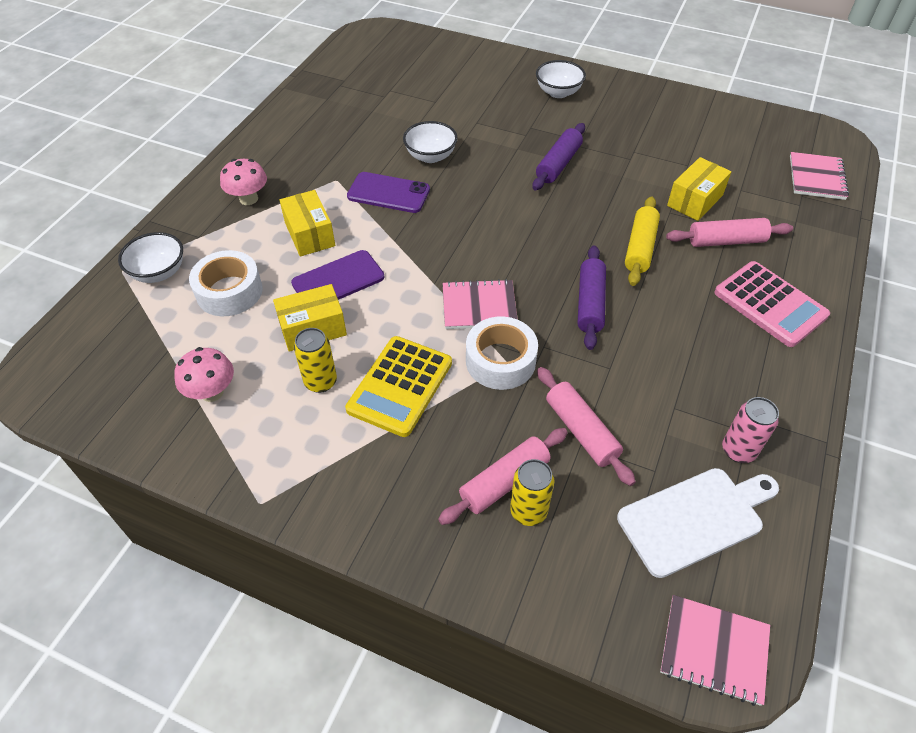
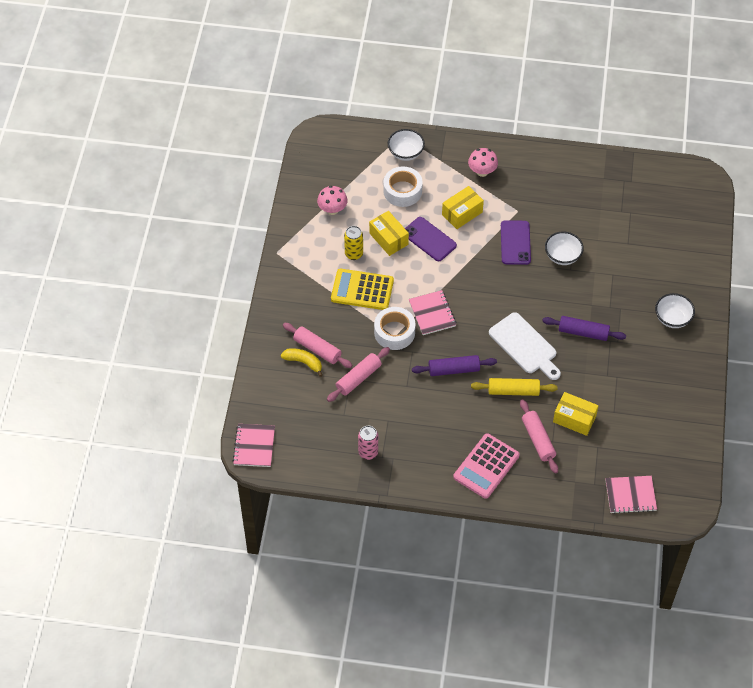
camera: 75 degrees right, 5 degrees up
yellow can [510,459,554,526] -> yellow banana [281,348,323,377]
white cutting board [617,468,779,578] -> white cutting board moved to [489,312,561,380]

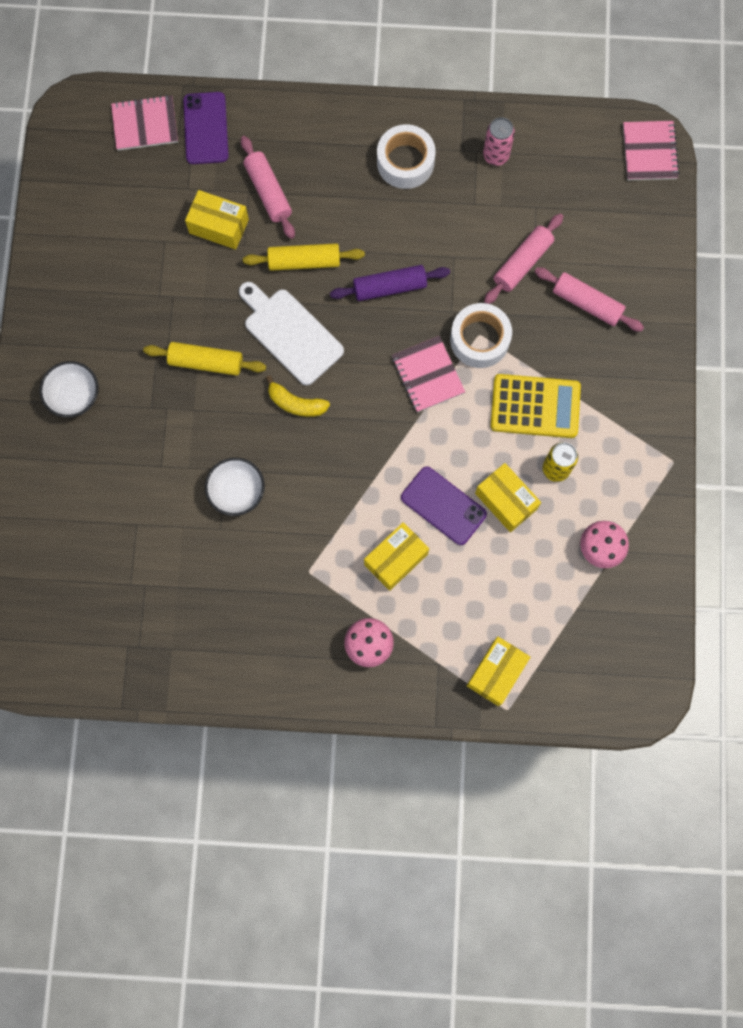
camera: 175 degrees right, 20 degrees up
yellow banana [281,348,323,377] -> yellow banana moved to [266,375,330,417]
white tape [383,166,423,207] -> white tape moved to [377,124,435,189]
white bowl [388,129,425,161] -> yellow box [467,637,530,706]
pink calculator [453,433,520,499] -> none
purple phone [501,220,531,265] -> purple phone moved to [183,92,229,164]
purple rolling pin [542,316,626,341] -> yellow rolling pin [143,342,266,376]

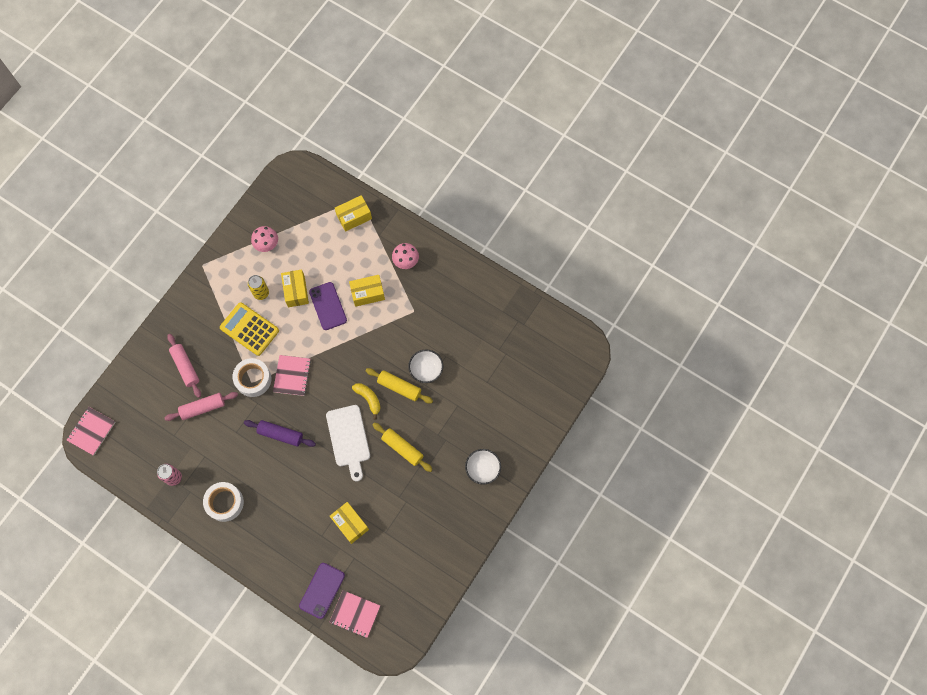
camera: 150 degrees left, 5 degrees down
pink rolling pin [241,136,295,239] -> none
yellow rolling pin [243,243,365,271] -> yellow rolling pin moved to [366,368,433,404]

